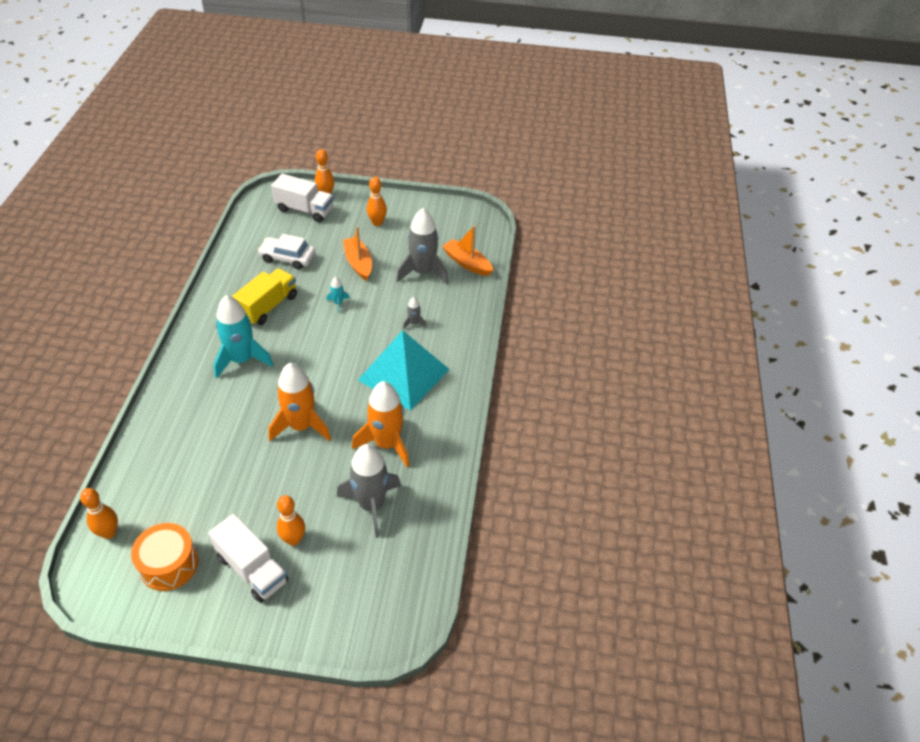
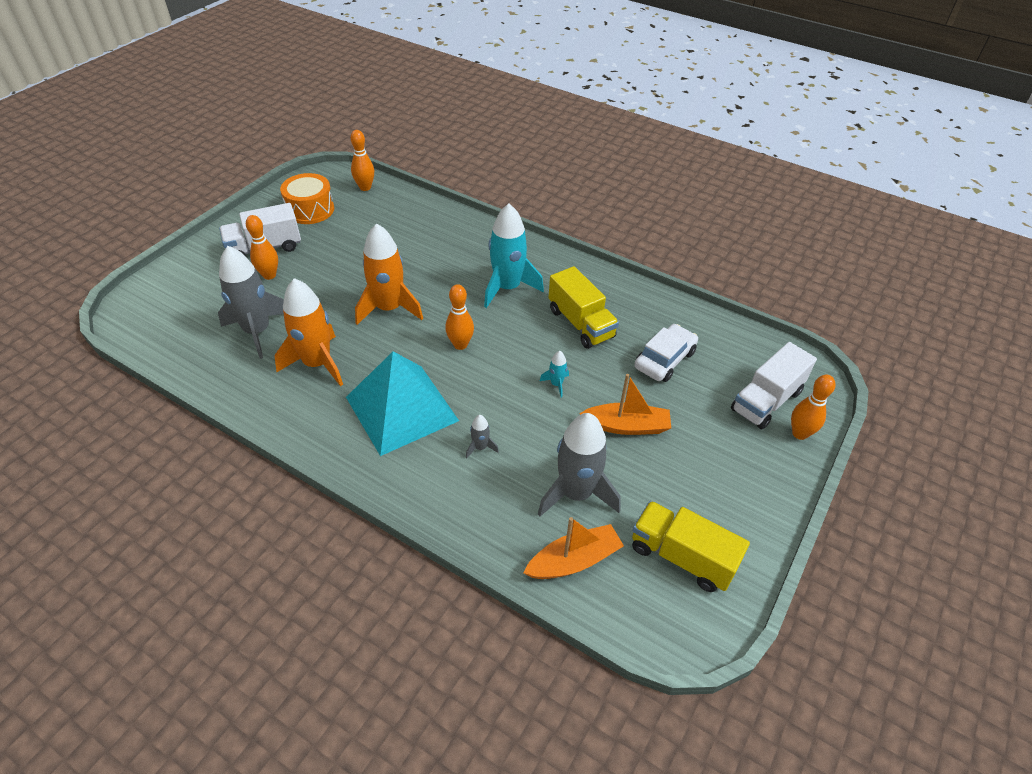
camera: 115 degrees right, 0 degrees up
orange bowling pin [367,177,387,226] -> orange bowling pin moved to [445,284,474,350]
none -> yellow truck [632,501,750,592]

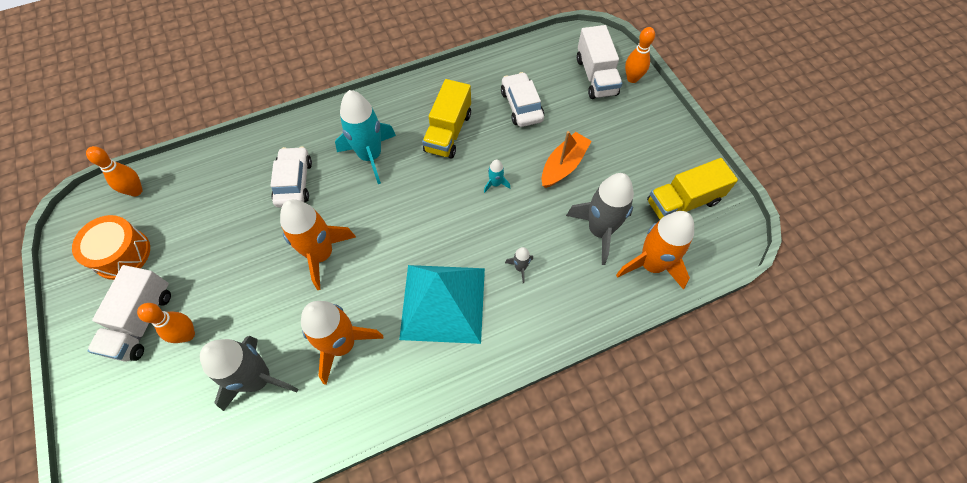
camera: 55 degrees left, 15 degrees up
orange bowling pin [445,284,474,350] -> none
orange boat [524,517,624,579] -> orange rocket [616,211,694,290]
yellow truck [549,266,619,349] -> yellow truck turned 105 degrees clockwise [422,79,471,159]
none -> white car [270,146,312,207]

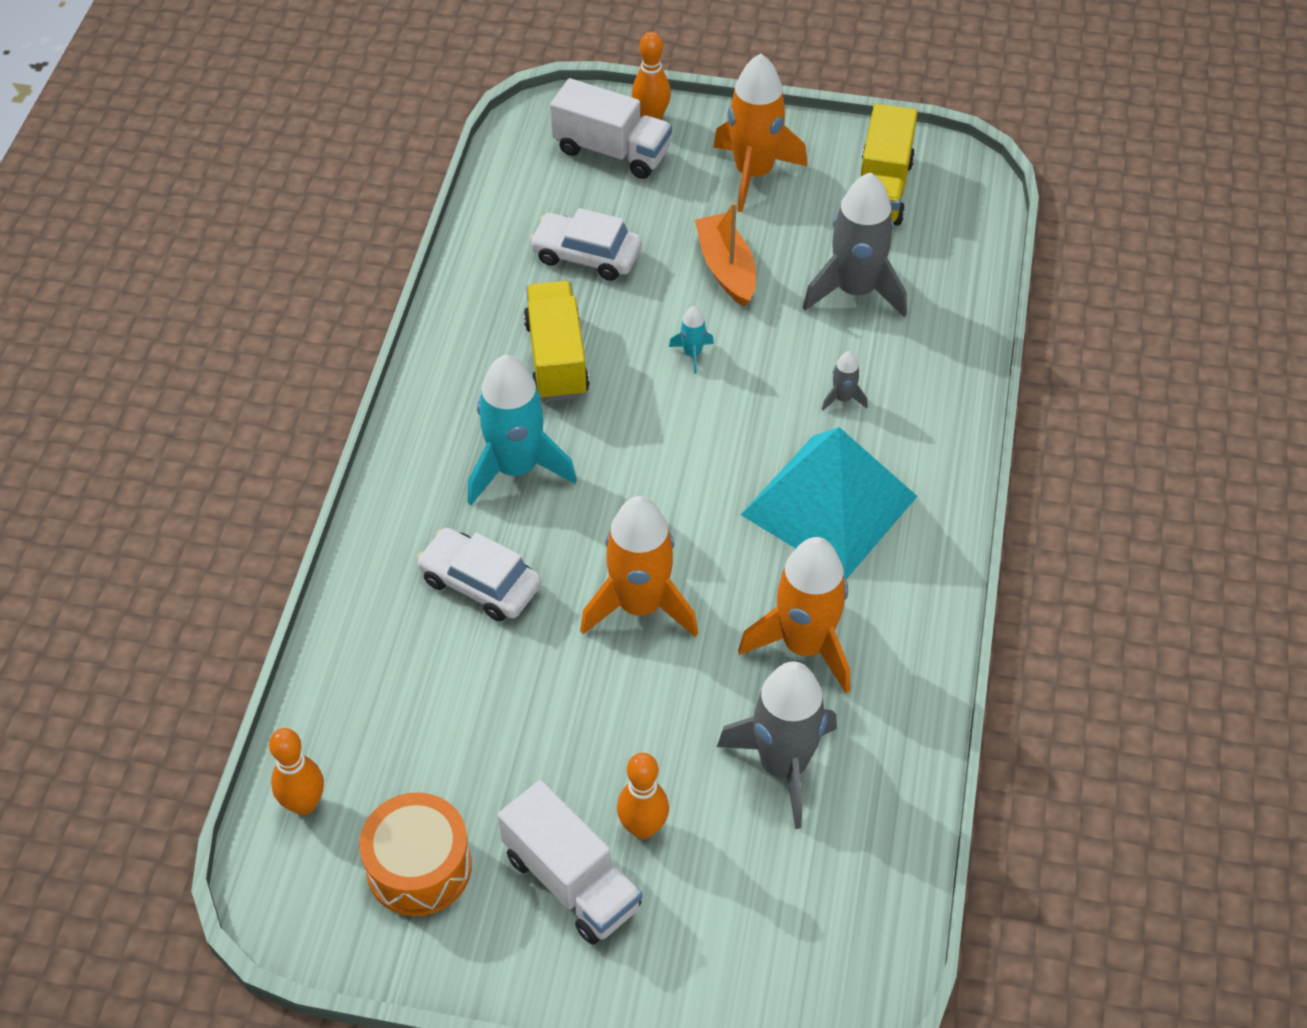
camera: 55 degrees left, 10 degrees down
yellow truck [422,79,471,159] -> yellow truck turned 150 degrees counterclockwise [524,281,589,401]
orange rocket [616,211,694,290] -> orange rocket moved to [713,54,807,212]

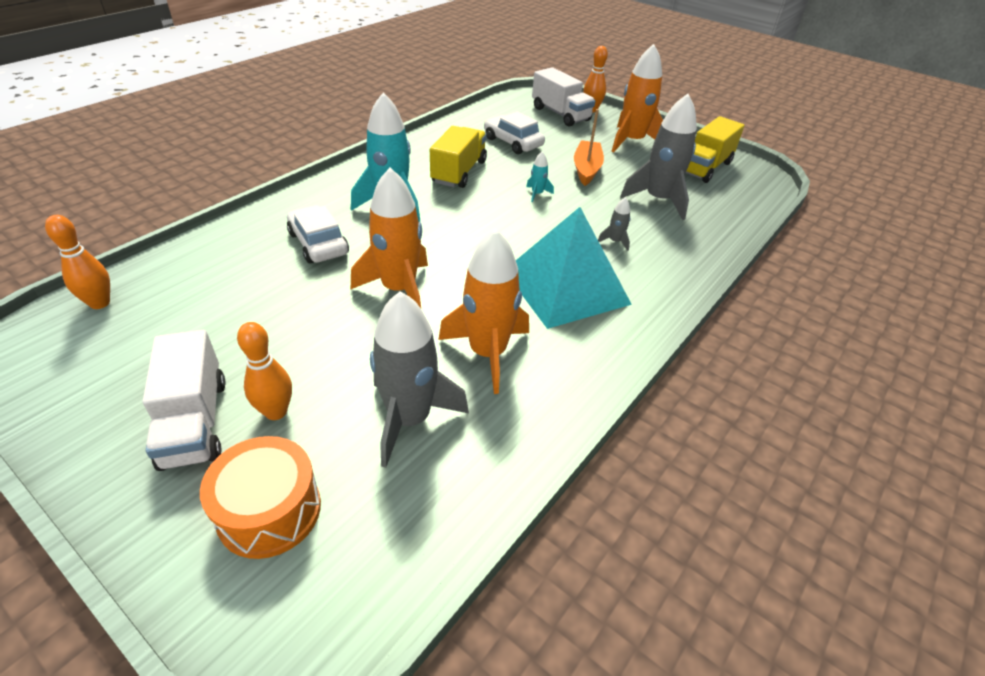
camera: 25 degrees right, 10 degrees down
orange drum [359,792,472,916] -> orange drum moved to [200,436,321,559]

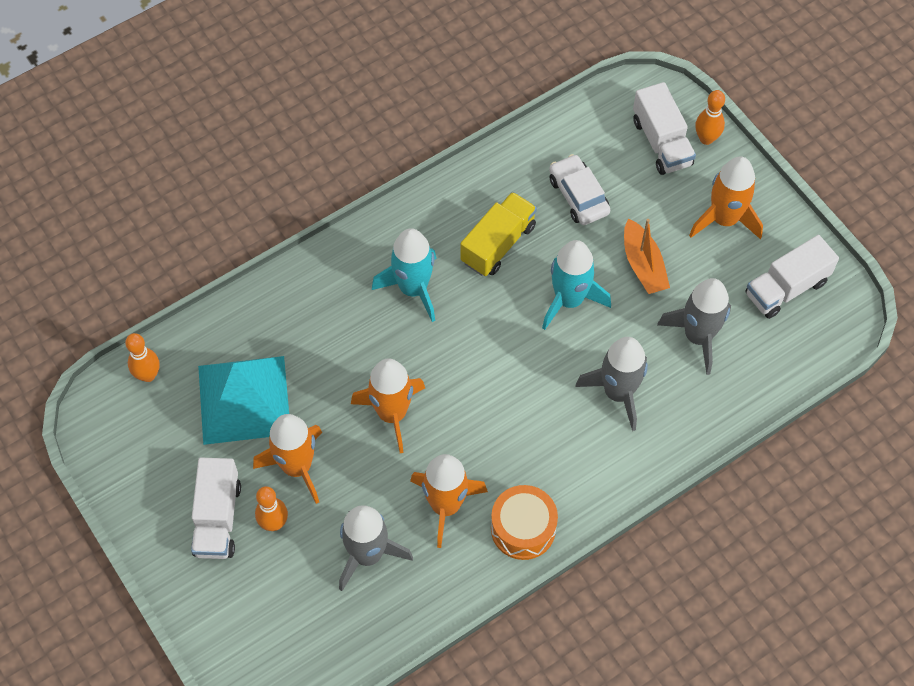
camera: 20 degrees right, 20 degrees up
orange drum [200,436,321,559] -> orange drum moved to [491,485,558,560]
white car [287,205,349,263] -> none
turquoise pyramid [516,207,632,329] -> turquoise pyramid moved to [198,356,289,445]
turquoise rocket [526,151,554,202] -> turquoise rocket [542,240,611,330], size x2.33
orange boat [574,109,604,186] -> orange boat turned 135 degrees clockwise [624,218,670,294]
grey rocket [598,197,630,251] -> grey rocket [575,337,648,431], size x2.33
yellow truck [686,116,745,183] -> white truck [745,235,839,319]
none -> orange rocket [253,414,322,504]

